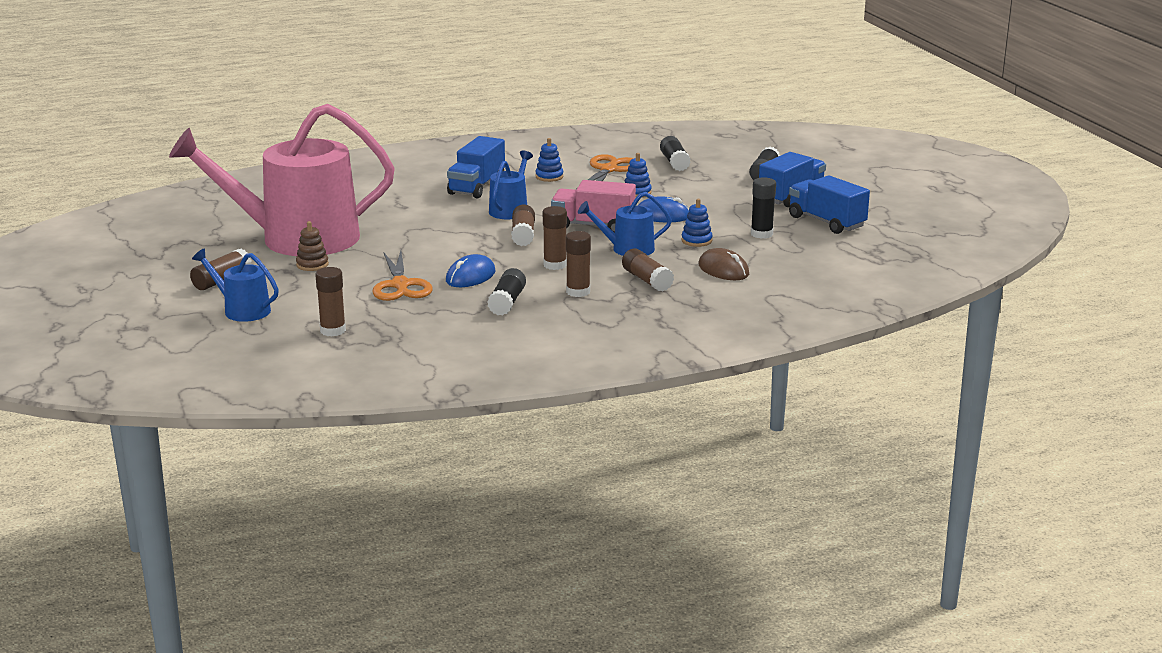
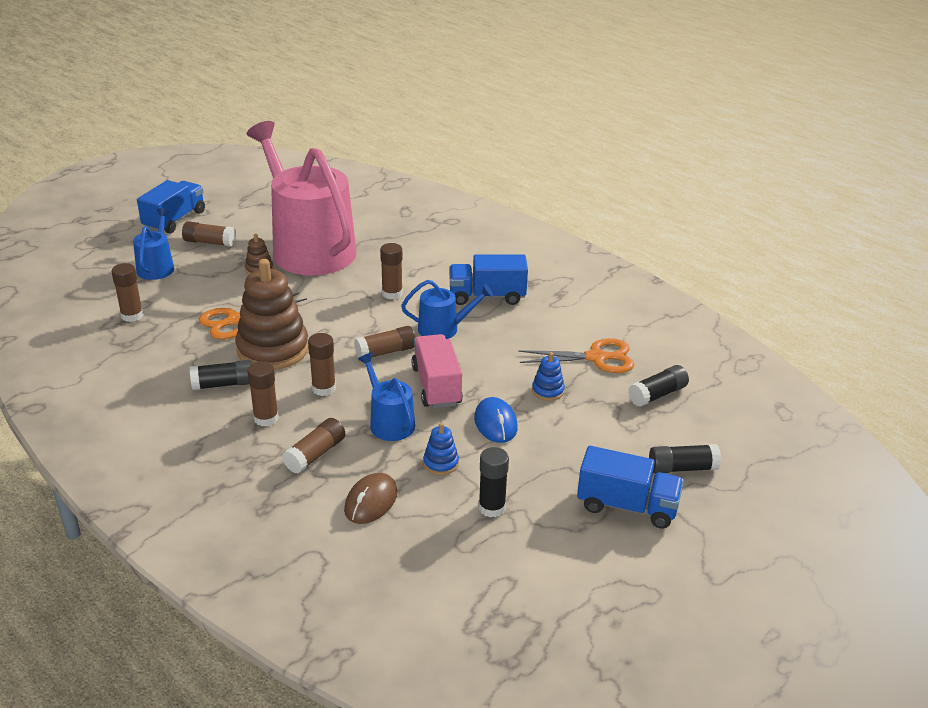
camera: 65 degrees right, 10 degrees up
blue mouse [446,254,495,287] -> brown stacking toy [235,259,308,370]
blue stacking toy [536,138,563,182] -> none
blue truck [789,175,870,234] -> blue truck moved to [137,180,205,234]
none -> brown glue stick [380,243,403,299]

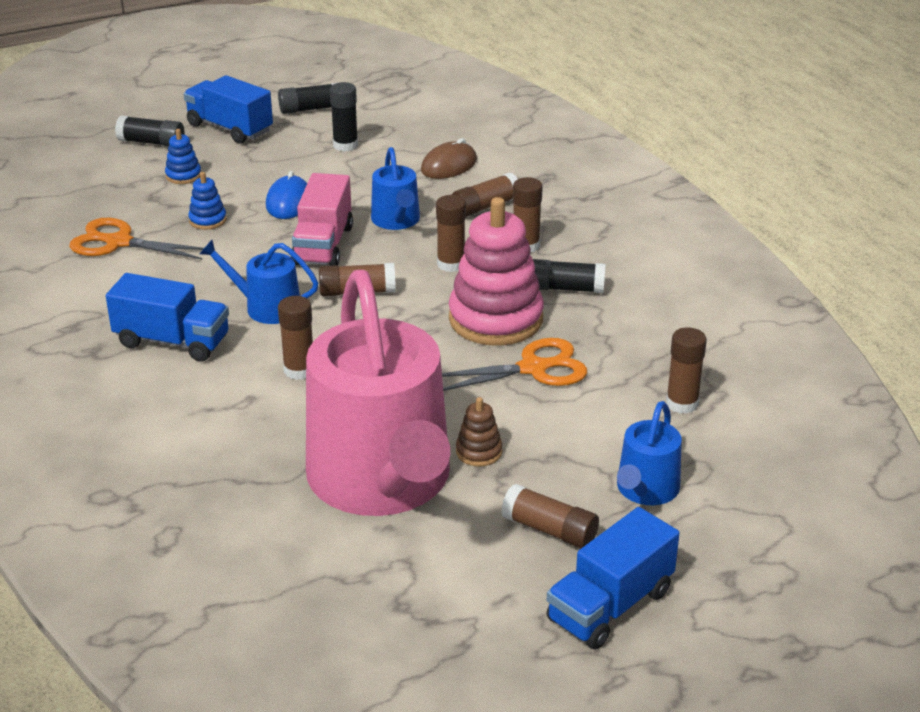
camera: 160 degrees left, 0 degrees up
brown stacking toy [235,259,308,370] -> pink stacking toy [449,197,544,346]
blue stacking toy [423,423,459,475] -> blue stacking toy moved to [165,129,201,184]
black glue stick [628,365,689,407] -> black glue stick moved to [278,83,336,114]

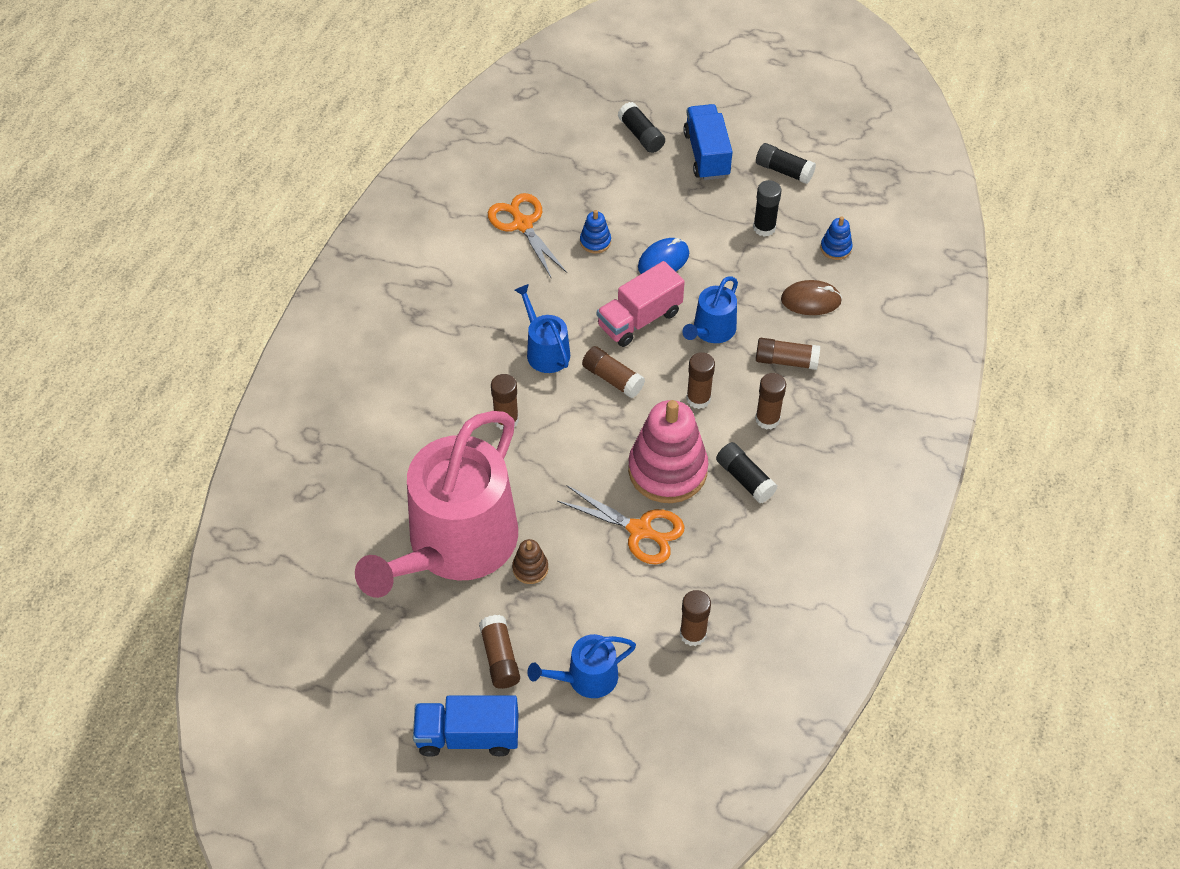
camera: 45 degrees right, 20 degrees up
blue truck [106,273,229,361] -> none
blue stacking toy [165,129,201,184] -> blue stacking toy moved to [820,217,853,260]

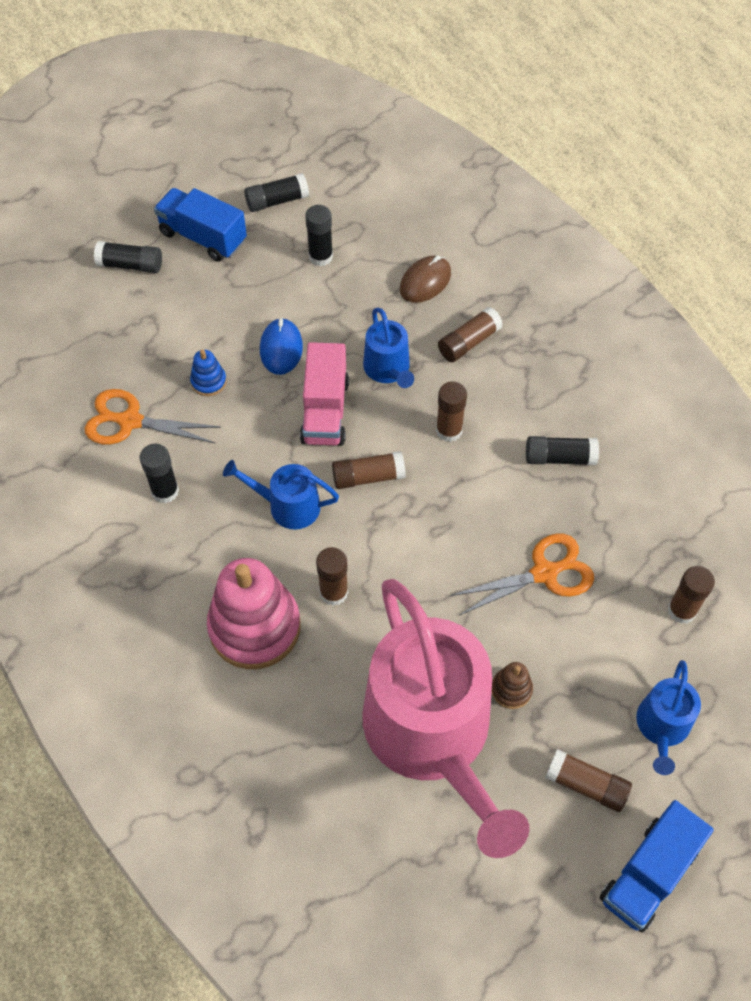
camera: 50 degrees left, 5 degrees up
pink stacking toy [628,400,708,503] -> pink stacking toy moved to [207,558,300,669]
brown glue stick [755,373,786,430] -> none
blue stacking toy [820,217,853,260] -> none
none -> black glue stick [140,444,179,503]

